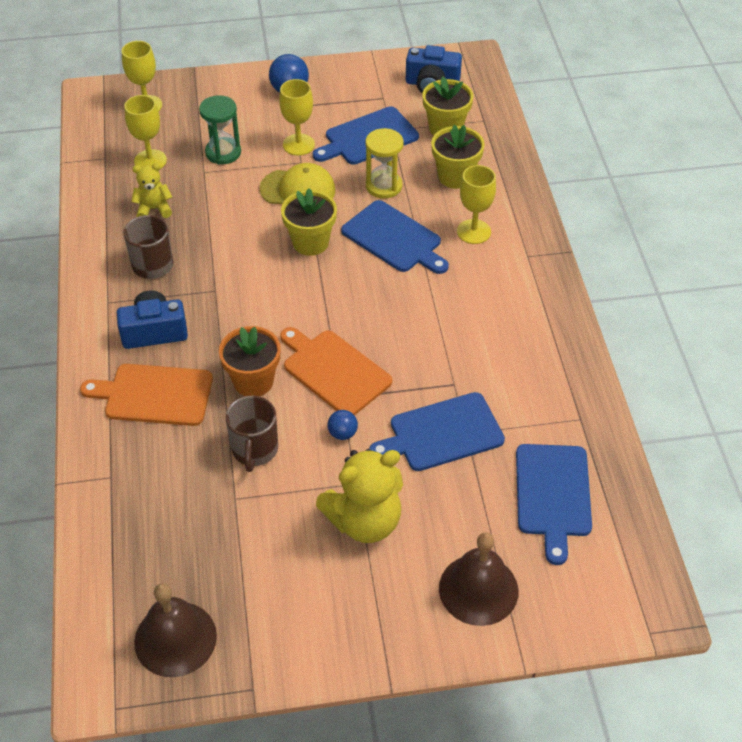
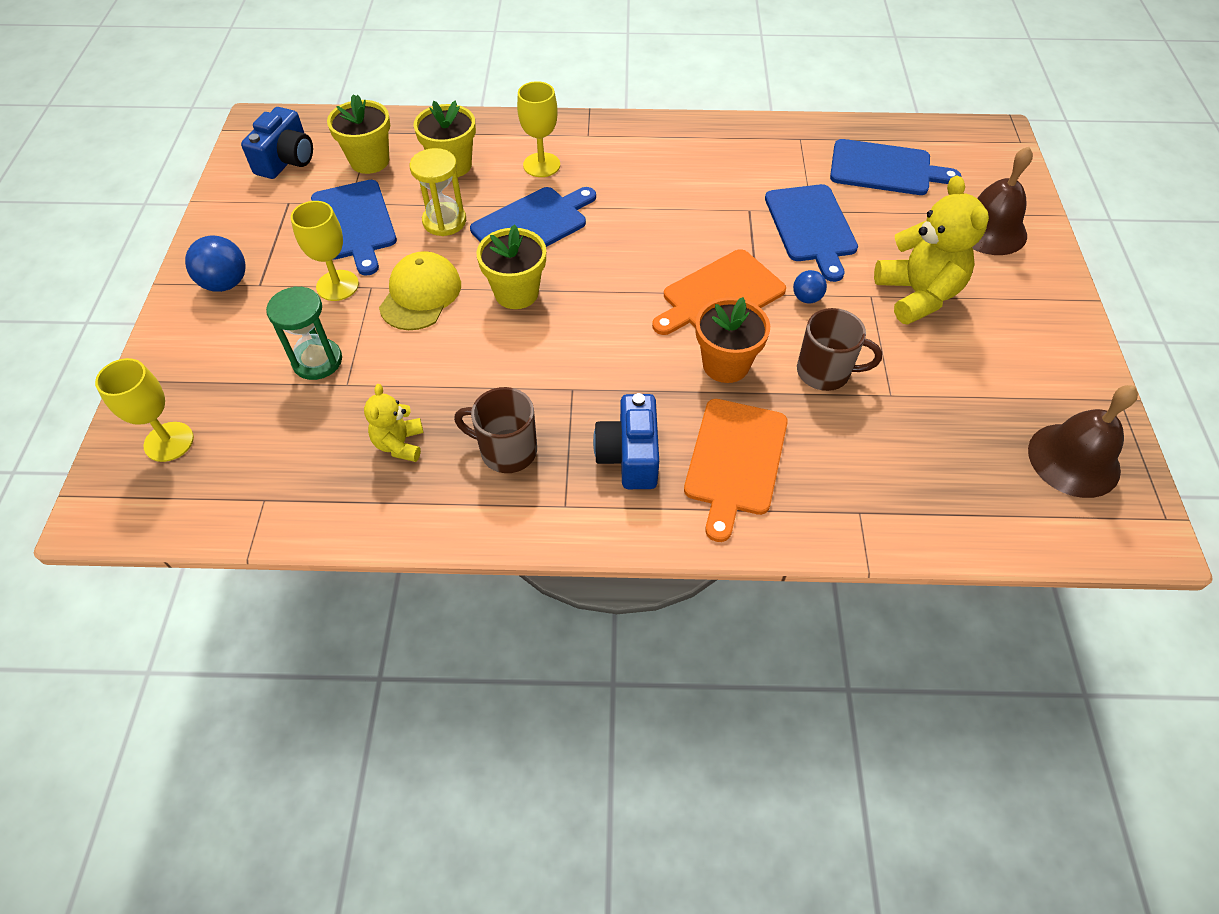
camera: 80 degrees left, 5 degrees up
yellow goblet [124,95,167,168] -> none

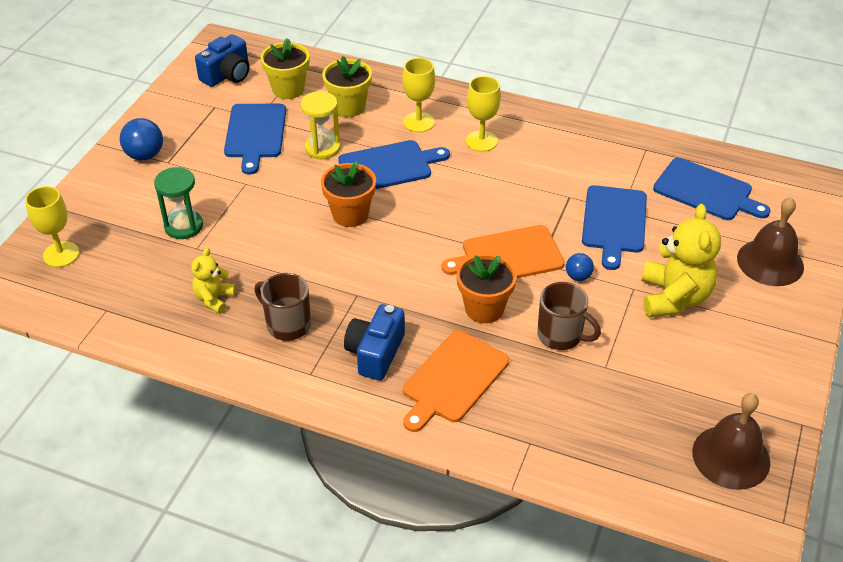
camera: 20 degrees right, 10 degrees down
yellow goblet [291,201,359,301] -> yellow goblet moved to [466,76,501,152]
yellow cap [379,251,461,330] -> none
yellow flower pot [477,224,546,309] -> orange flower pot [321,161,376,227]

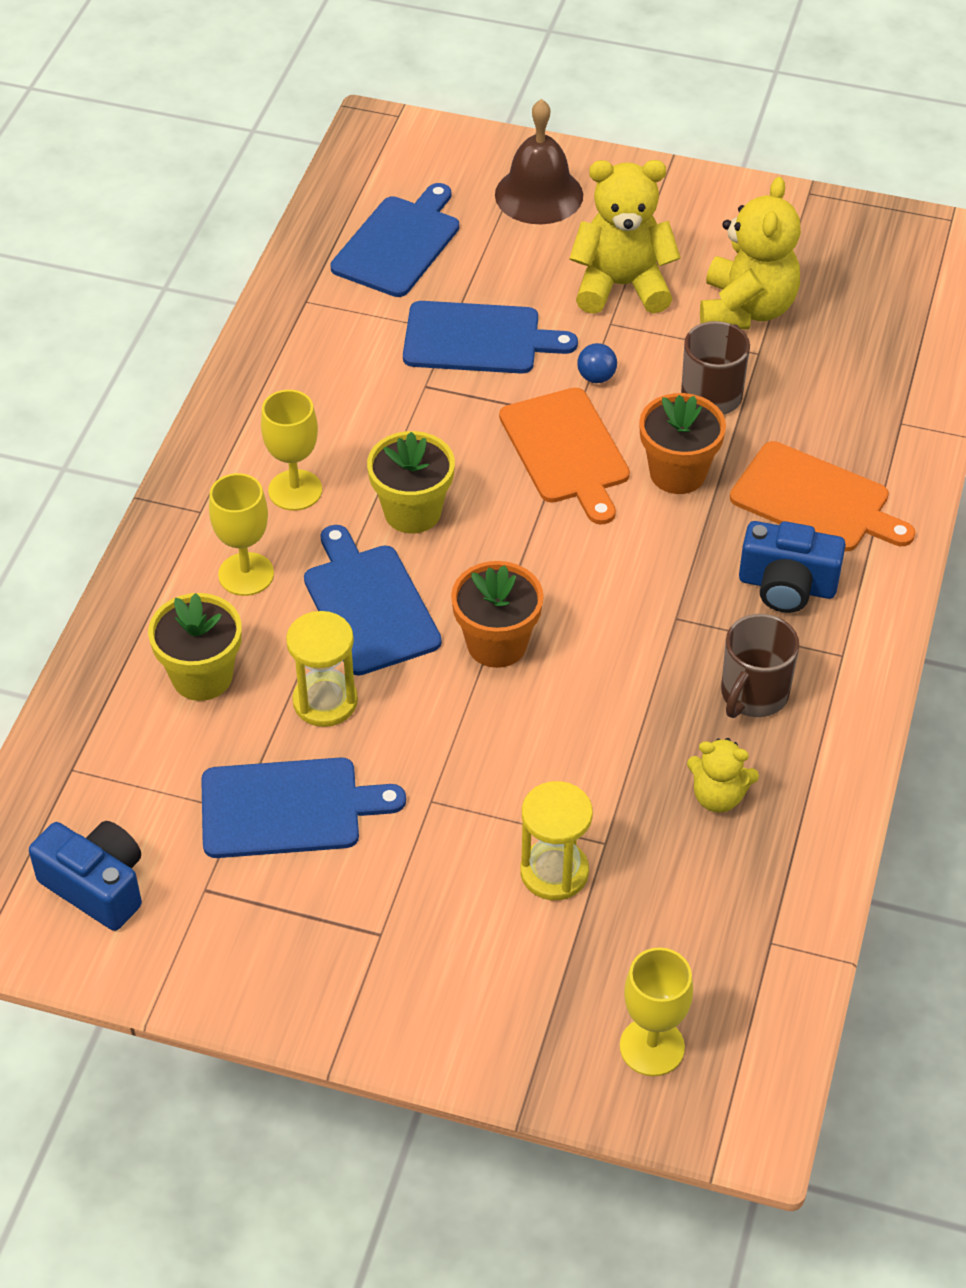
camera: 95 degrees left, 5 degrees up
blue ball [120,118,163,160] -> none
green hourglass [154,167,203,239] -> yellow hourglass [520,781,593,900]
yellow flower pot [260,38,310,99] -> yellow flower pot moved to [367,431,455,533]
brown bell [692,393,770,490] -> none
none -> yellow teddy bear [700,177,801,329]

